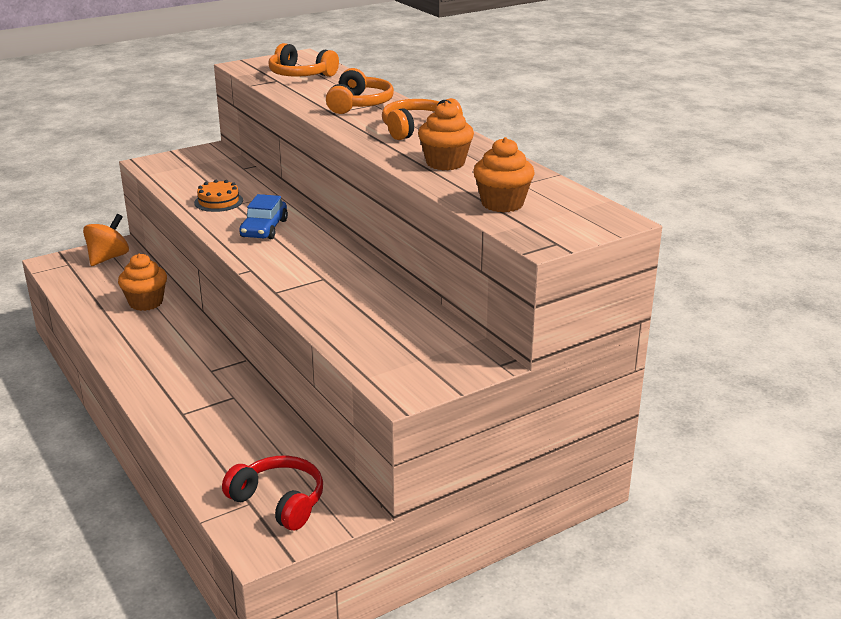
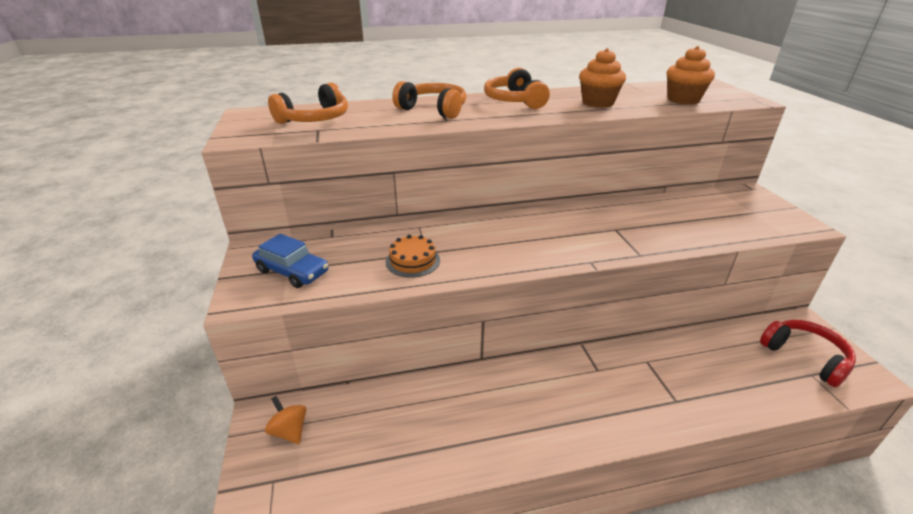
camera: 70 degrees left, 5 degrees up
orange spinning top [83,214,129,266] -> orange spinning top [265,396,306,444], size x0.65
orange cupcake [118,253,167,311] -> none
red headphones [222,456,323,530] -> red headphones turned 90 degrees clockwise [760,320,856,387]
blue car [239,194,288,239] -> blue car moved to [252,233,329,288]

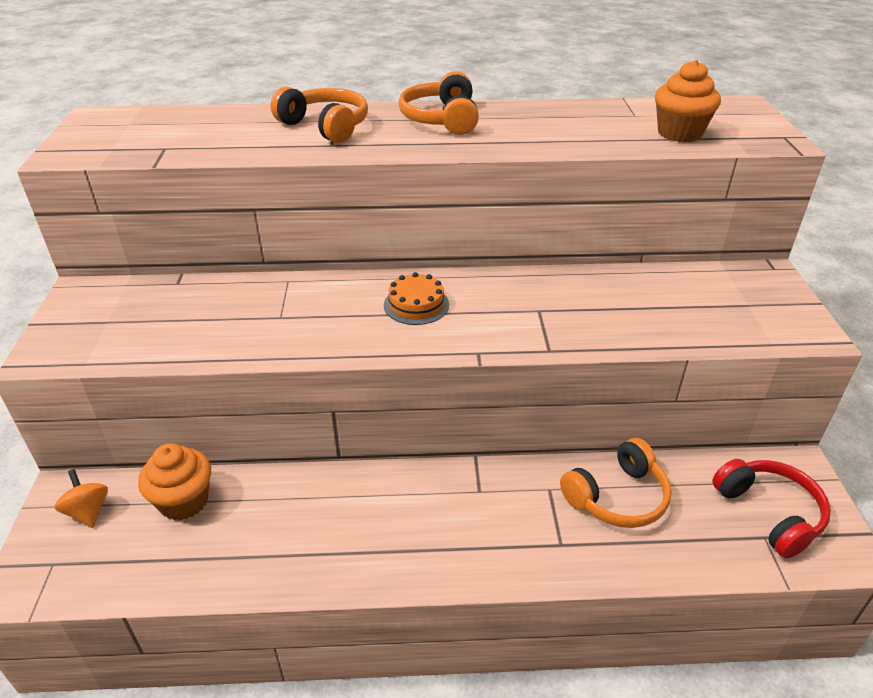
camera: 10 degrees right, 5 degrees up
blue car [252,233,329,288] -> none
orange headphones [268,83,348,124] -> orange headphones moved to [560,438,672,528]
orange cake [386,235,440,278] -> orange cake moved to [384,272,449,325]
orange cupcake [579,48,626,108] -> orange cupcake moved to [138,443,211,520]

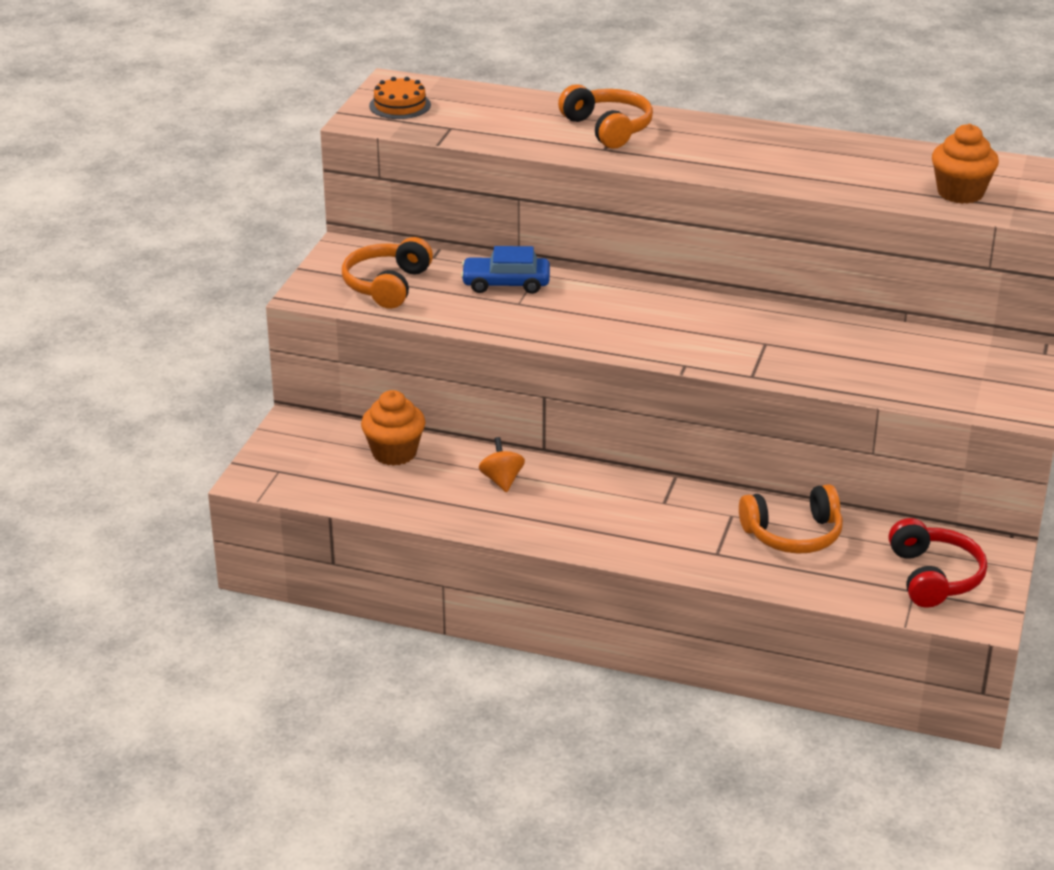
camera: 20 degrees right, 5 degrees down
orange spinning top [54,469,108,528] -> orange spinning top moved to [479,437,525,492]
orange cake [384,272,449,325] -> orange cake moved to [369,77,431,119]
orange headphones [399,71,479,135] -> orange headphones moved to [342,237,433,309]
none -> blue car [461,246,550,294]

